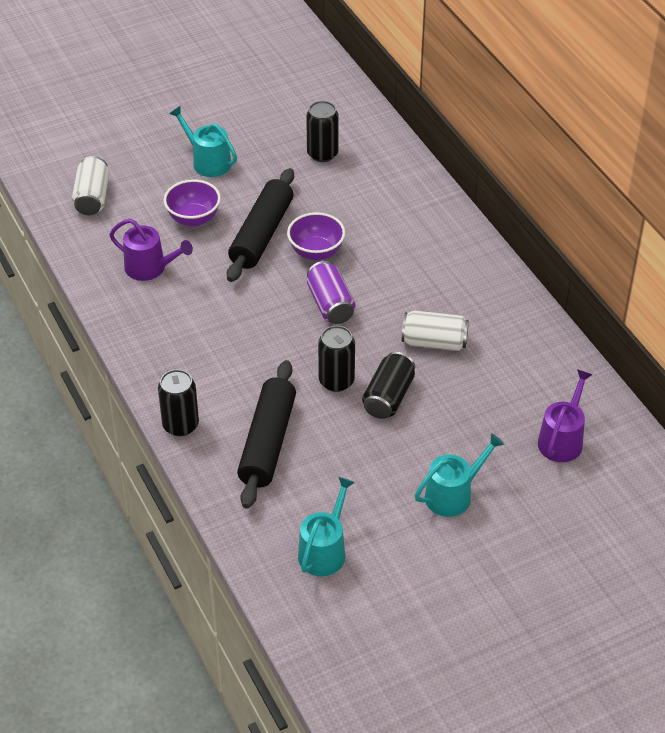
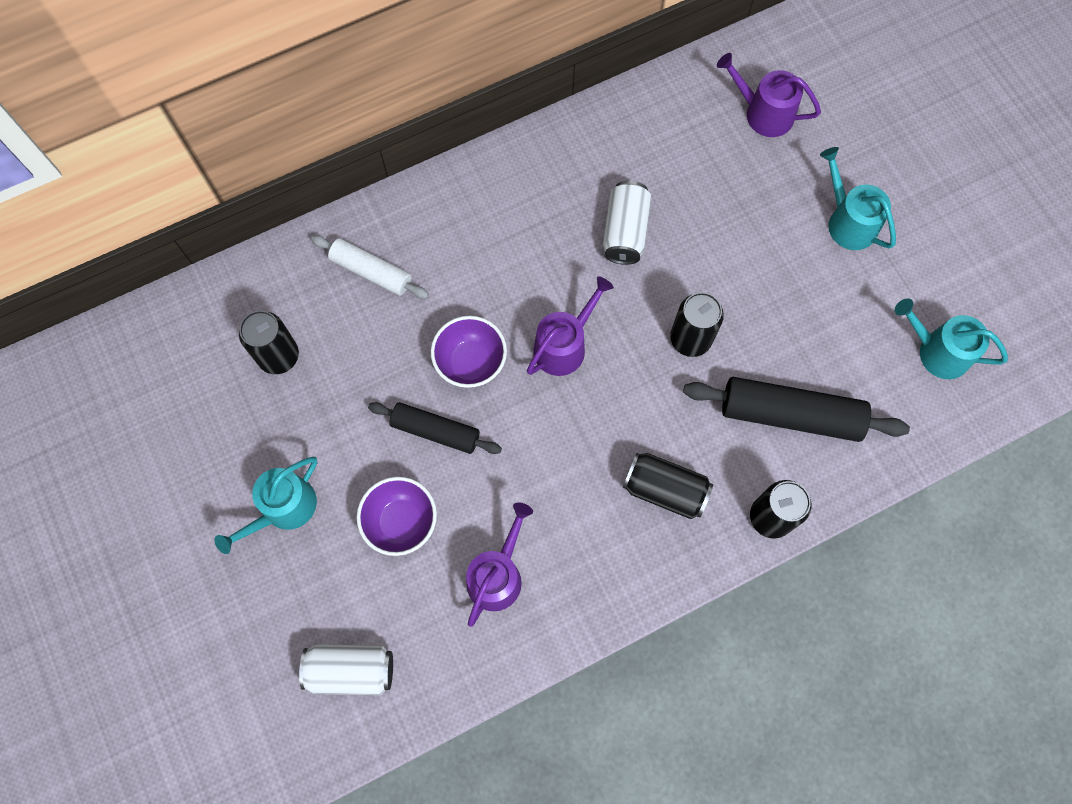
camera: 90 degrees left, 25 degrees up
black rolling pin [227,168,294,282] -> black rolling pin [368,402,502,454], size x0.63
purple can [307,261,355,324] -> purple watering can [527,276,614,376]
black can [362,352,415,419] -> black can moved to [623,452,713,519]
none -> white rolling pin [311,236,429,299]

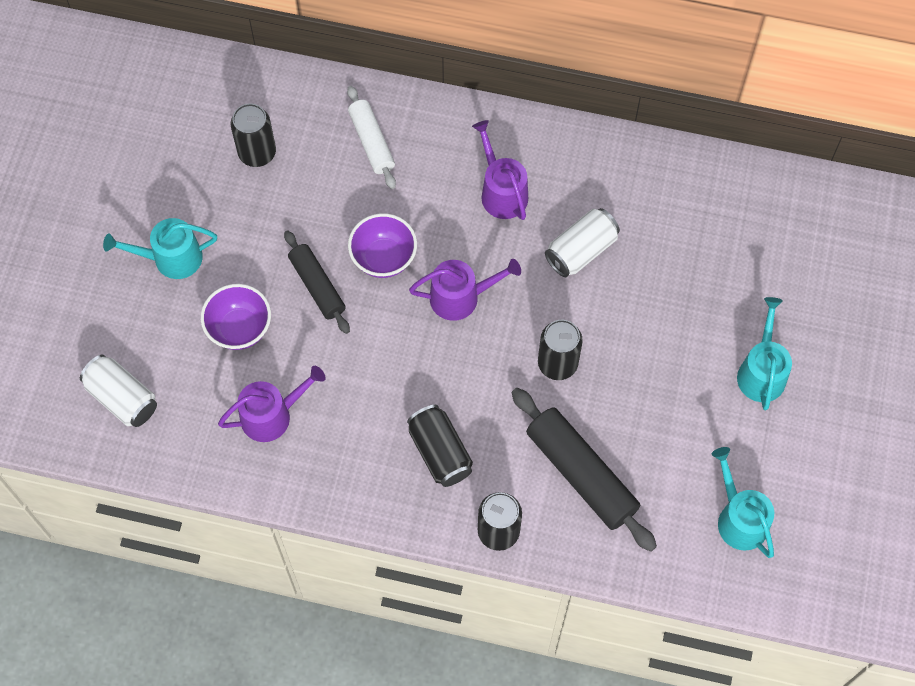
camera: 40 degrees right, 5 degrees down
purple watering can [717,53,821,137] -> purple watering can moved to [472,120,528,220]

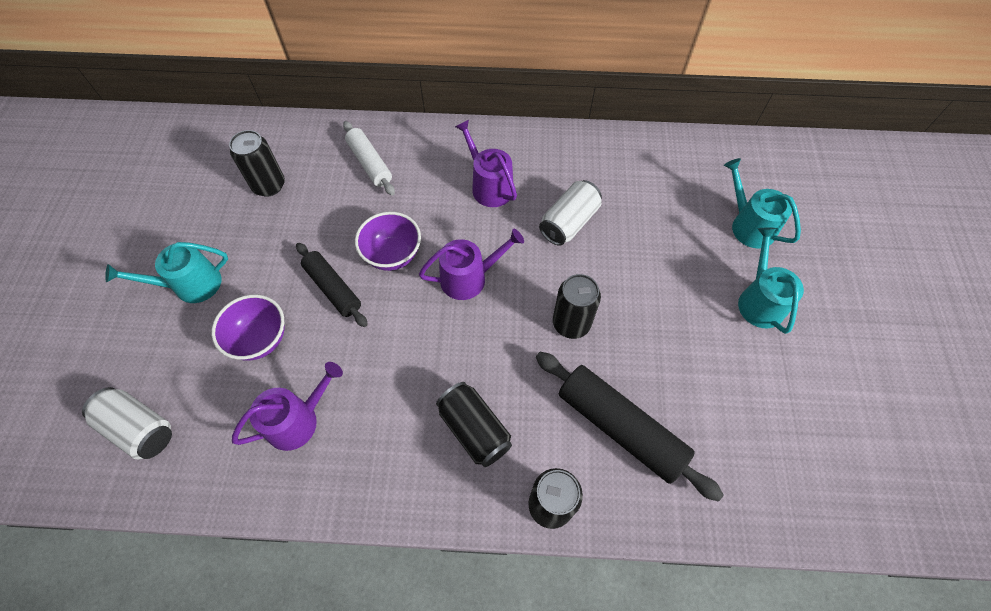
camera: 10 degrees left, 5 degrees down
turquoise watering can [712,447,774,558] -> turquoise watering can moved to [724,158,801,249]

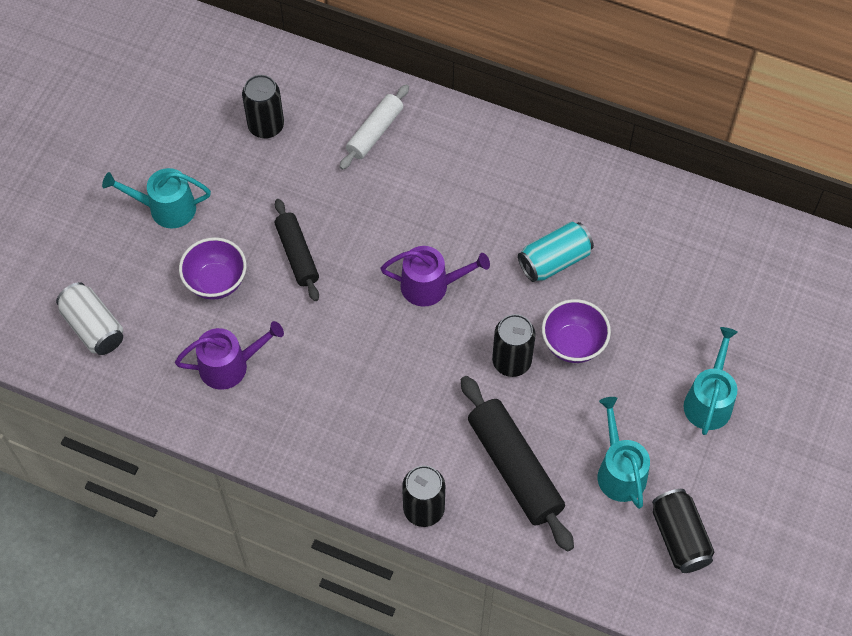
camera: 20 degrees right, 0 degrees up
white rolling pin [343,121,395,196] -> white rolling pin turned 45 degrees clockwise [340,84,409,170]
purple bowl [355,212,421,271] -> purple bowl moved to [542,299,611,363]
black can [436,382,512,467] -> black can moved to [652,489,715,573]
purple watering can [455,120,517,207] -> none
white can [539,180,602,246] -> turquoise can [518,222,594,282]
turquoise watering can [724,158,801,249] -> turquoise watering can moved to [598,397,650,509]

